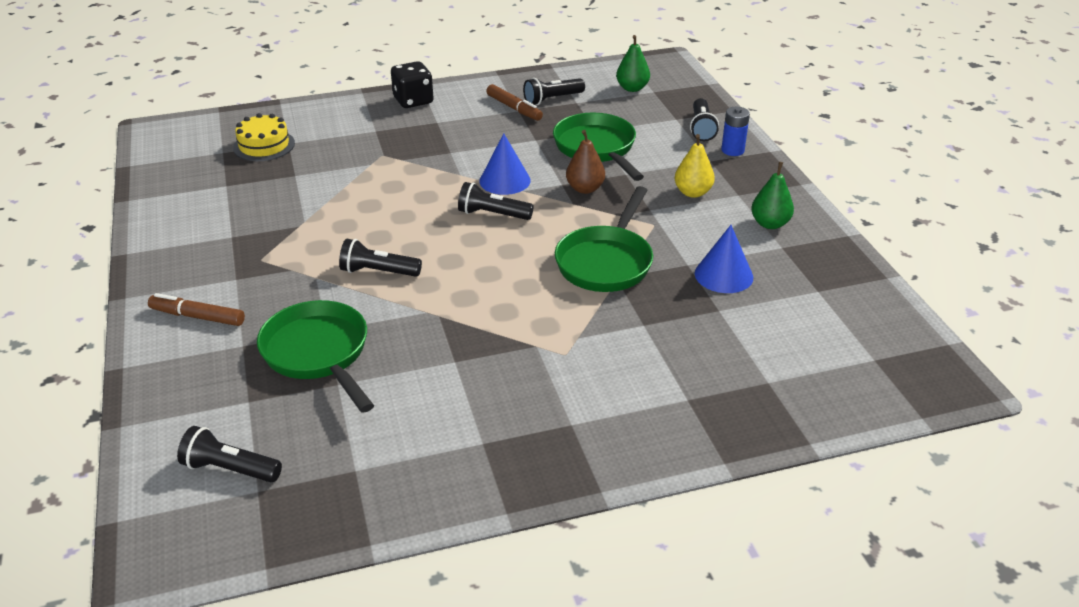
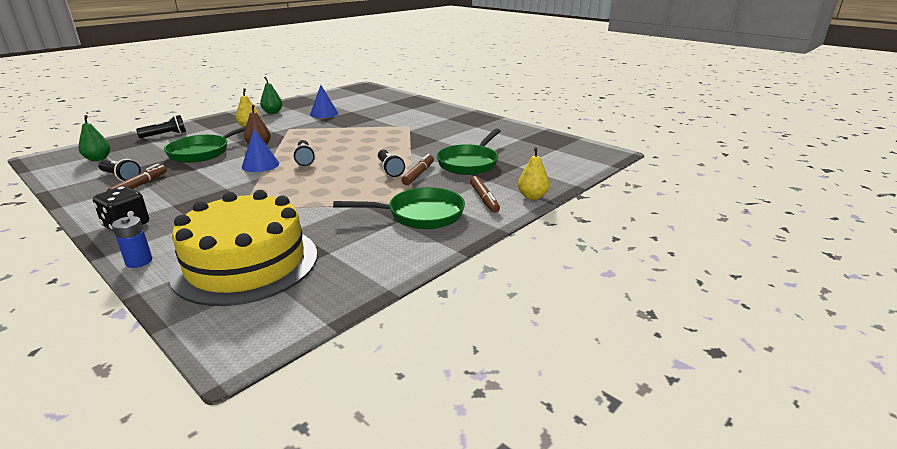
camera: 120 degrees left, 10 degrees down
black flashlight [177,426,282,482] -> none
yellow cake [233,113,295,161] -> yellow cake [169,190,317,306], size x2.17
green pan [555,186,653,292] -> green pan moved to [333,187,465,229]
blue battery [721,107,750,156] -> blue battery moved to [112,216,152,268]
none -> brown marker [402,154,434,185]
none -> yellow pear [518,147,550,200]

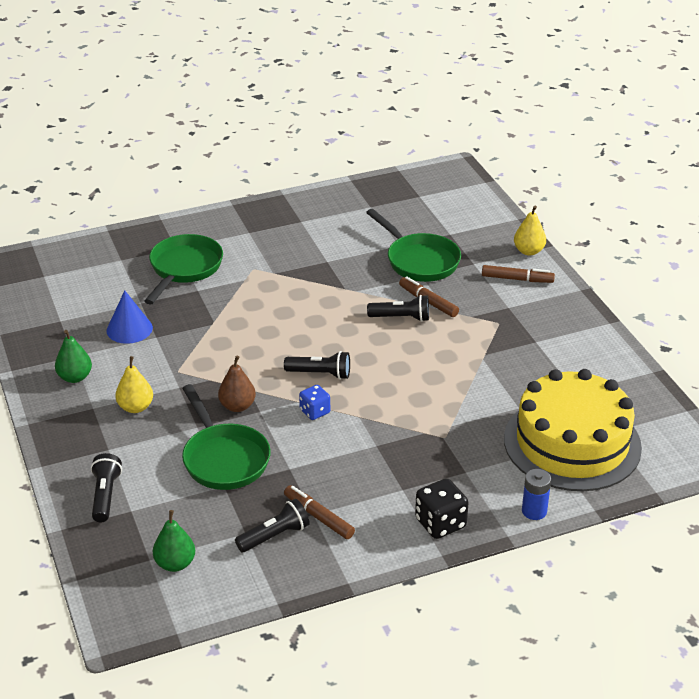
camera: 65 degrees left, 10 degrees up
blue cone [242,129,279,172] -> blue dice [299,385,330,420]
green pan [333,187,465,229] -> green pan moved to [144,234,223,305]

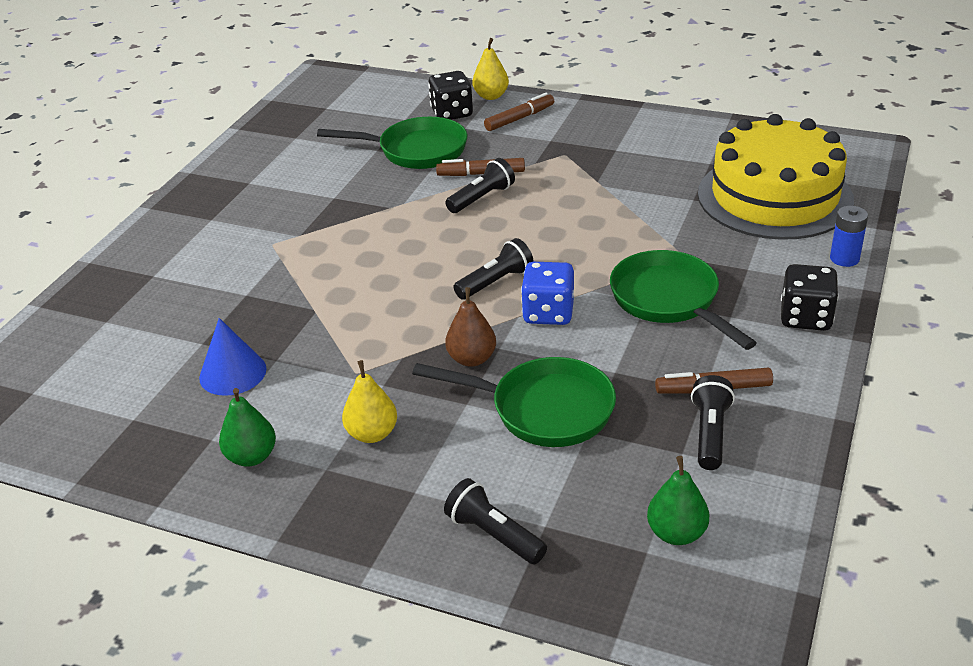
camera: 45 degrees left, 0 degrees up
green pan [144,234,223,305] -> green pan moved to [610,250,757,350]
blue dice [299,385,330,420] -> blue dice [521,262,574,325], size x1.54
none -> black dice [428,71,473,120]

